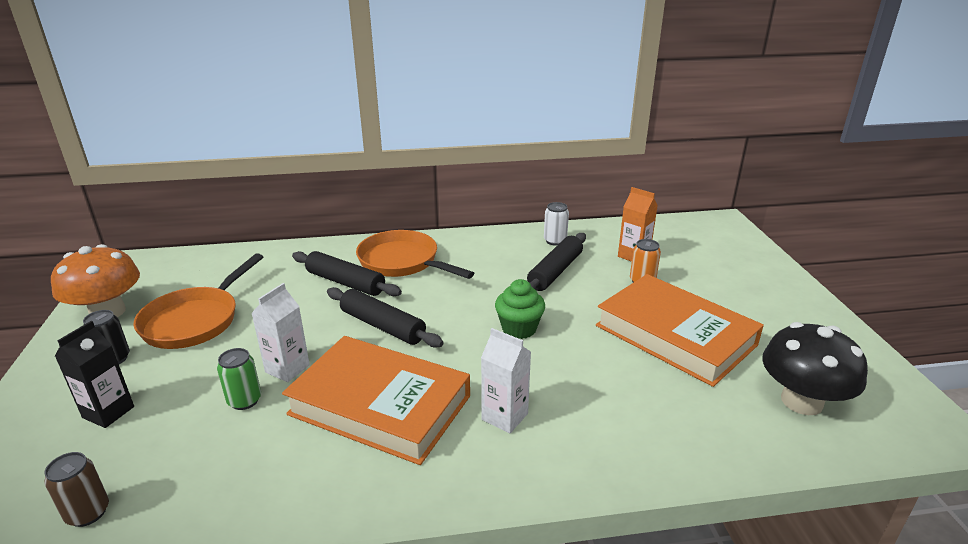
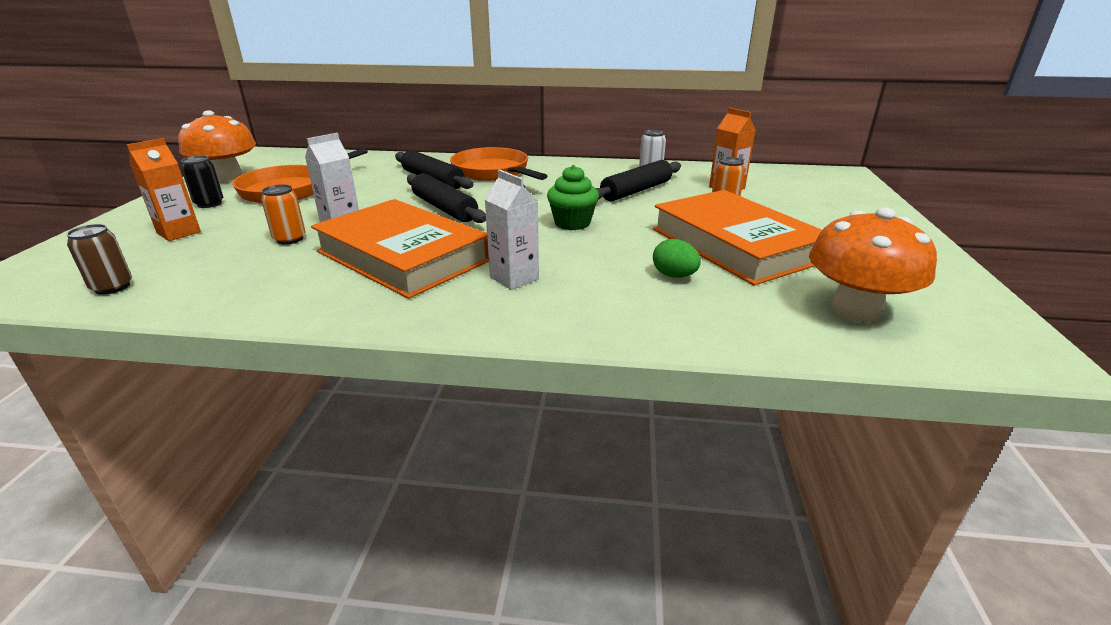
camera: 15 degrees right, 0 degrees up
black carton [55,321,134,428] -> orange carton [126,138,201,241]
green can [217,348,261,410] -> orange can [261,184,306,245]
black mushroom [762,322,868,415] -> orange mushroom [809,208,937,322]
none -> green egg [653,239,701,278]

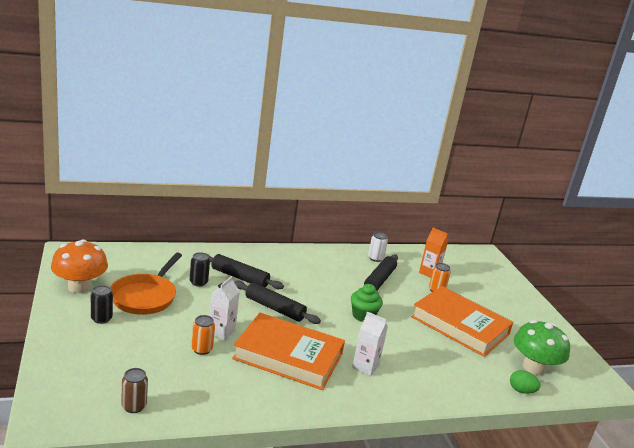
camera: 25 degrees left, 5 degrees down
orange carton [126,138,201,241] -> none
orange pan [450,147,547,181] -> none
green egg [653,239,701,278] -> green egg moved to [510,370,540,394]
orange mushroom [809,208,937,322] -> green mushroom [514,320,570,375]
none -> black can [190,252,210,287]

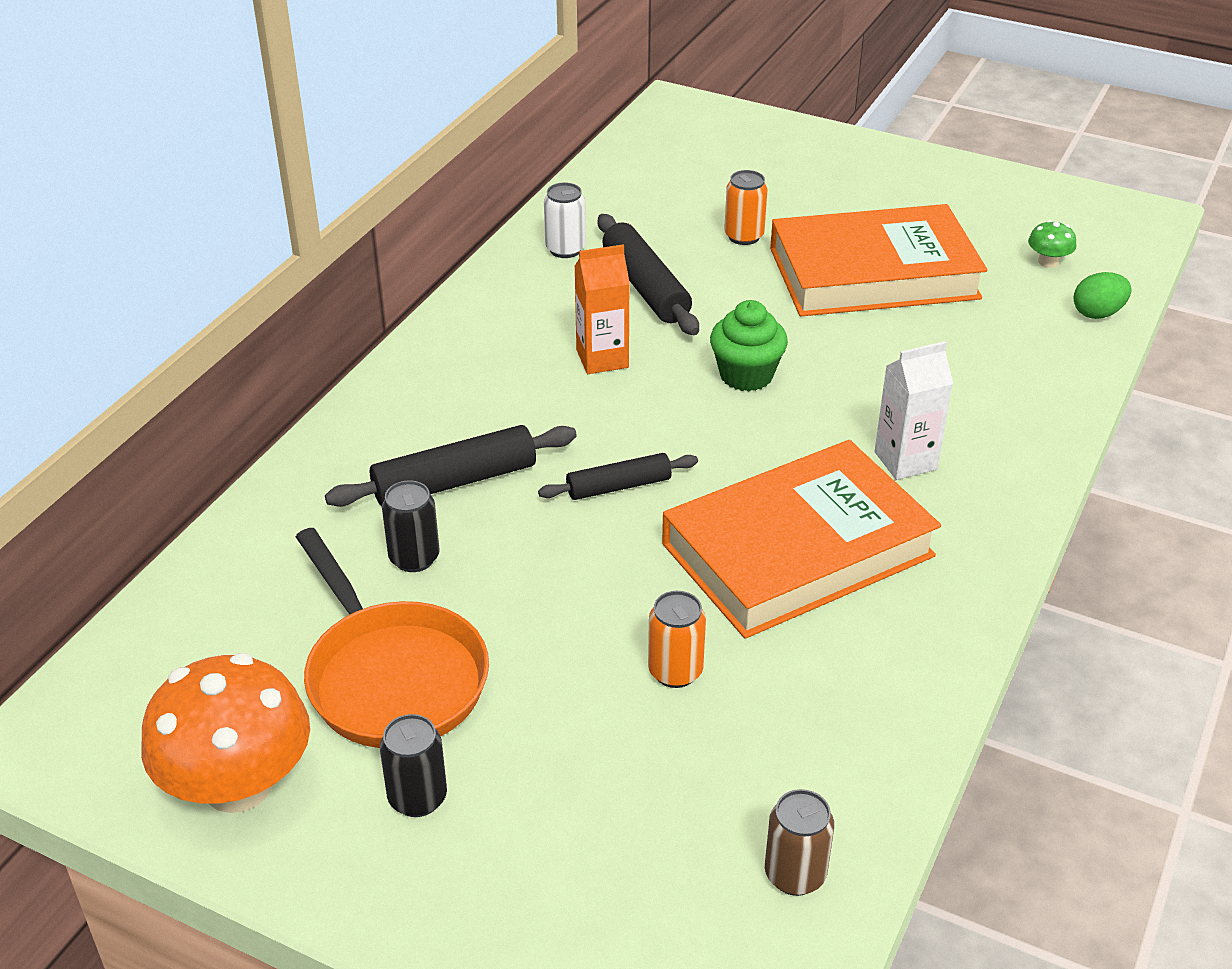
camera: 45 degrees left, 15 degrees up
white carton [210,276,240,340] -> none
black rolling pin [234,280,321,324] -> black rolling pin [538,453,698,500], size x0.64
orange carton [419,228,448,278] -> orange carton moved to [574,244,630,374]
green mushroom [514,320,570,375] -> green mushroom [1028,220,1076,268], size x0.42

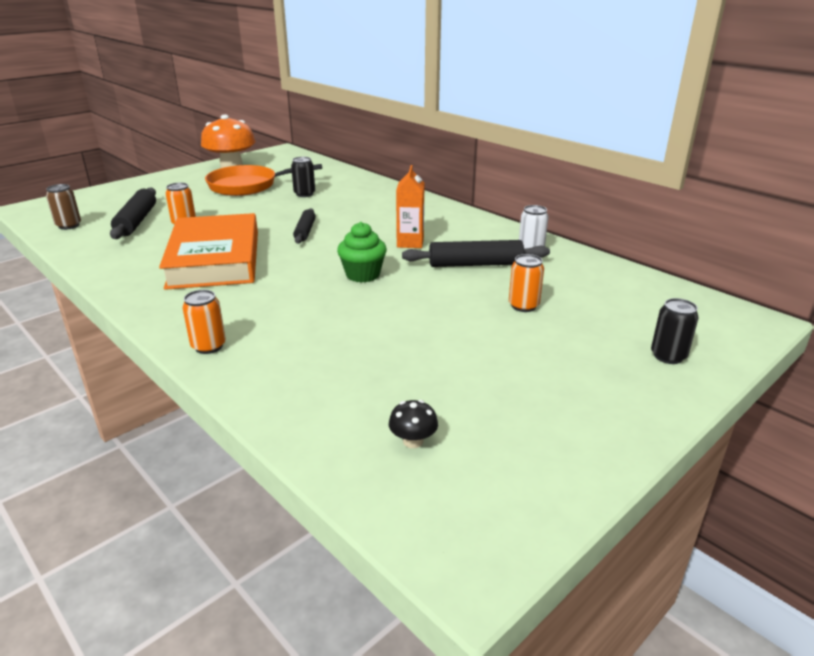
camera: 110 degrees right, 10 degrees down
black rolling pin [325,425,577,507] -> black rolling pin moved to [110,187,156,239]
black can [380,714,447,817] -> black can moved to [651,298,699,364]
orange book [770,204,987,316] -> none
white carton [874,341,953,480] -> none
green mushroom [1028,220,1076,268] -> black mushroom [389,400,438,448]
green egg [1073,272,1132,319] -> none
none -> orange can [183,290,226,354]

